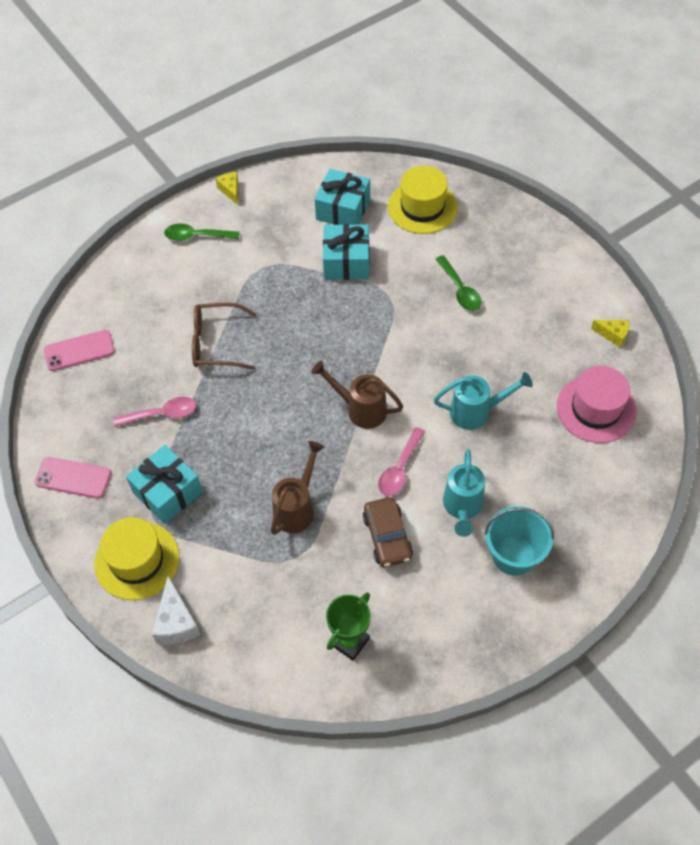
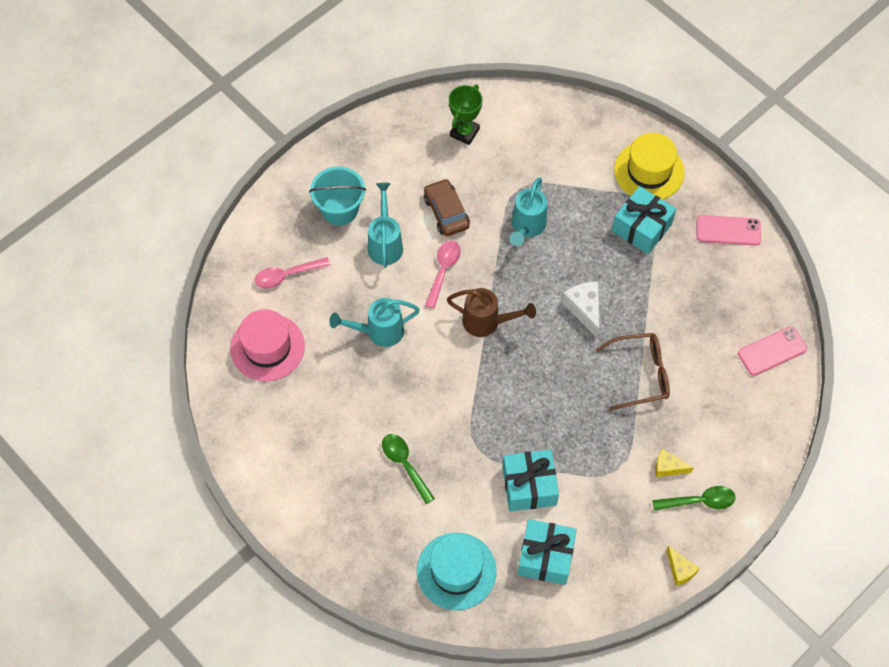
camera: 170 degrees right, 5 degrees up
pink spoon [114,397,196,427] -> pink spoon moved to [254,257,330,288]
white cheese [152,576,201,644] -> white cheese moved to [562,282,599,338]
brown watering can [271,441,325,535] -> turquoise watering can [510,177,547,246]
yellow hat [388,166,458,234] -> turquoise hat [417,533,496,610]
yellow cheese [591,320,630,348] -> yellow cheese moved to [655,449,693,477]

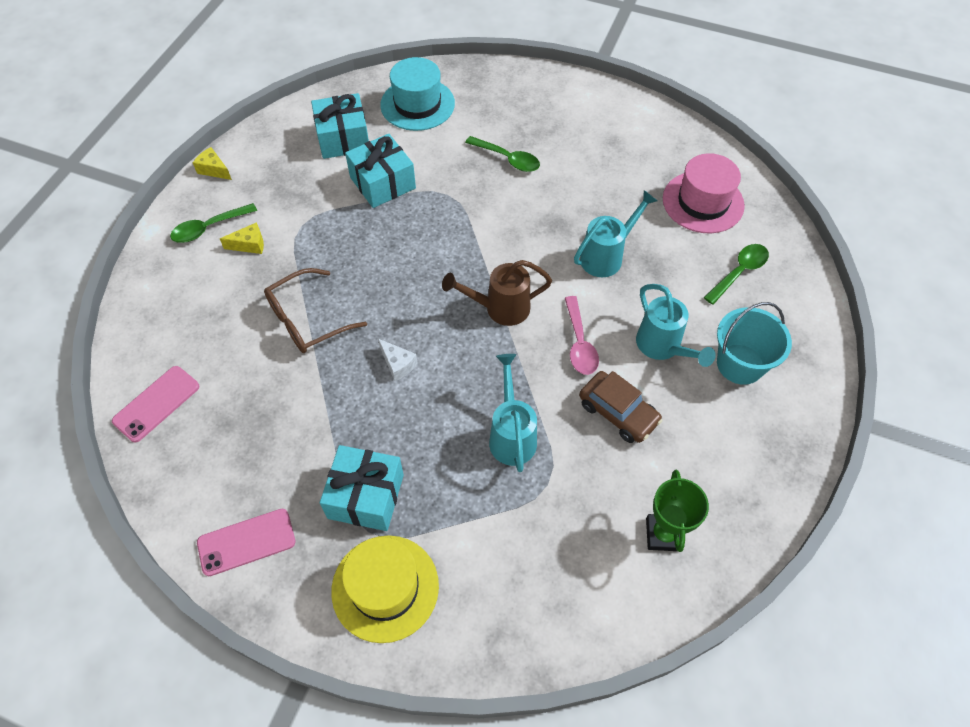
camera: 155 degrees right, 5 degrees down
pink spoon [254,257,330,288] -> green spoon [703,244,769,305]
white cheese [562,282,599,338] -> white cheese [378,339,418,381], size x0.65

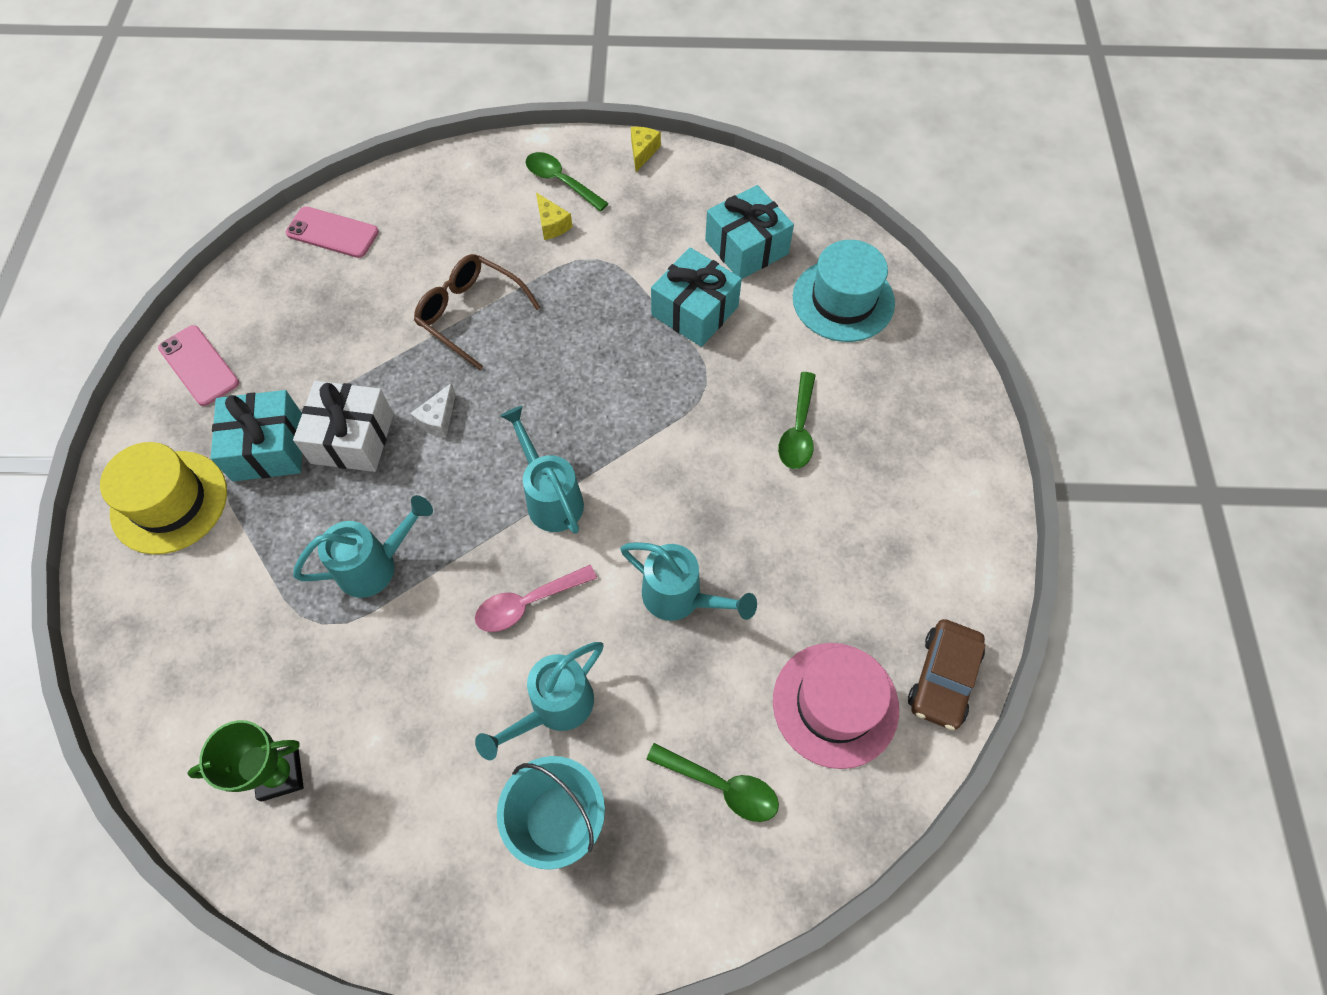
camera: 70 degrees right, 5 degrees up
brown watering can [442,260,552,326] -> turquoise watering can [500,406,584,534]
brown car [579,371,663,443] -> brown car moved to [908,619,985,731]
none -> white gift [293,381,394,472]

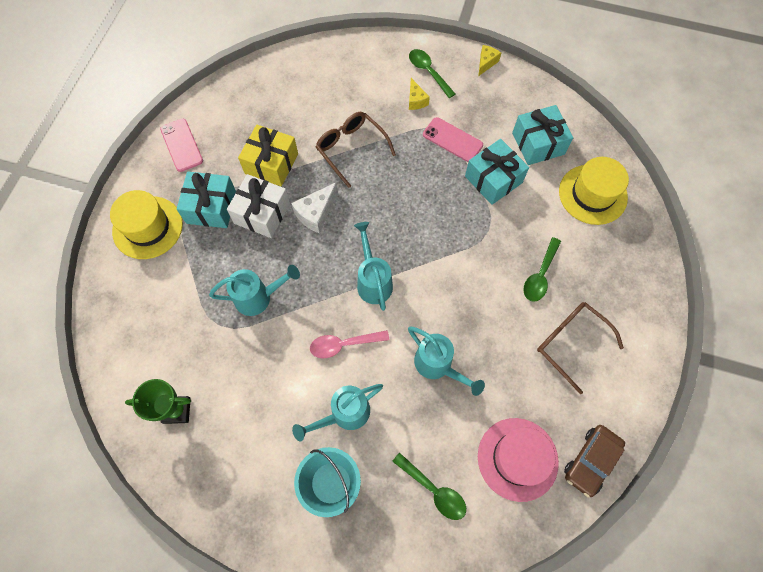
camera: 15 degrees right, 5 degrees up
pink phone [285,206,379,258] -> pink phone moved to [423,117,483,162]
white cheese [410,383,456,437] -> white cheese [291,182,338,234], size x1.53
turquoise hat [793,240,895,342] -> yellow hat [559,157,629,225]
none -> yellow gift [238,125,298,186]
none -> brown glasses [537,302,624,394]

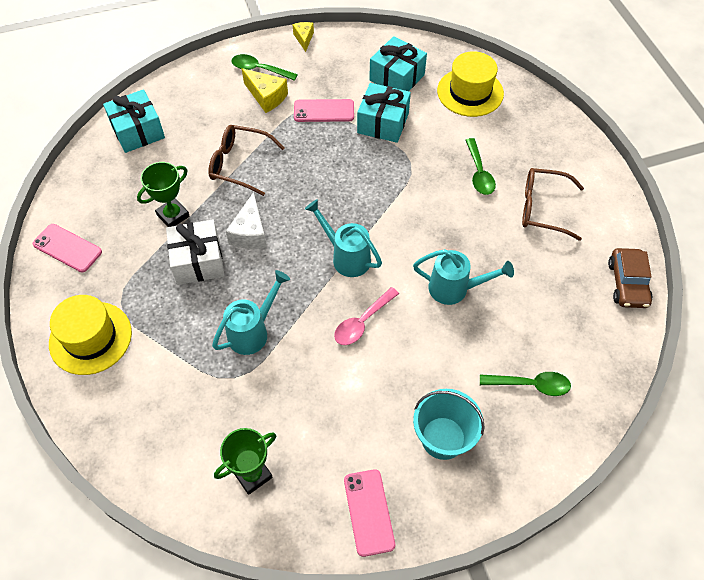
camera: 35 degrees left, 10 degrees down
turquoise gift [176,172,236,228] -> turquoise gift moved to [103,89,165,153]
yellow gift [238,125,298,186] -> green trophy [137,162,190,227]
turquoise watering can [292,384,383,441] -> none
yellow cheese [409,78,430,110] -> yellow cheese [241,68,288,113], size x1.53
pink hat [478,418,559,502] -> none
none -> pink phone [344,469,395,557]

